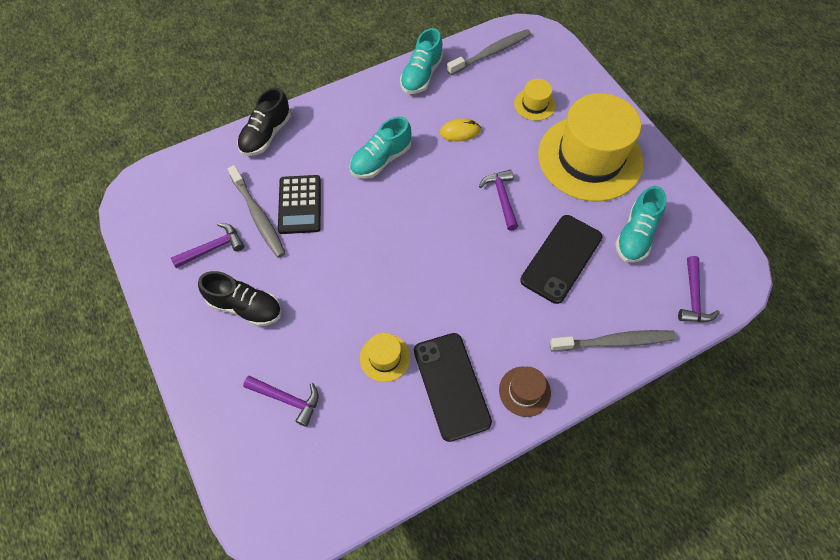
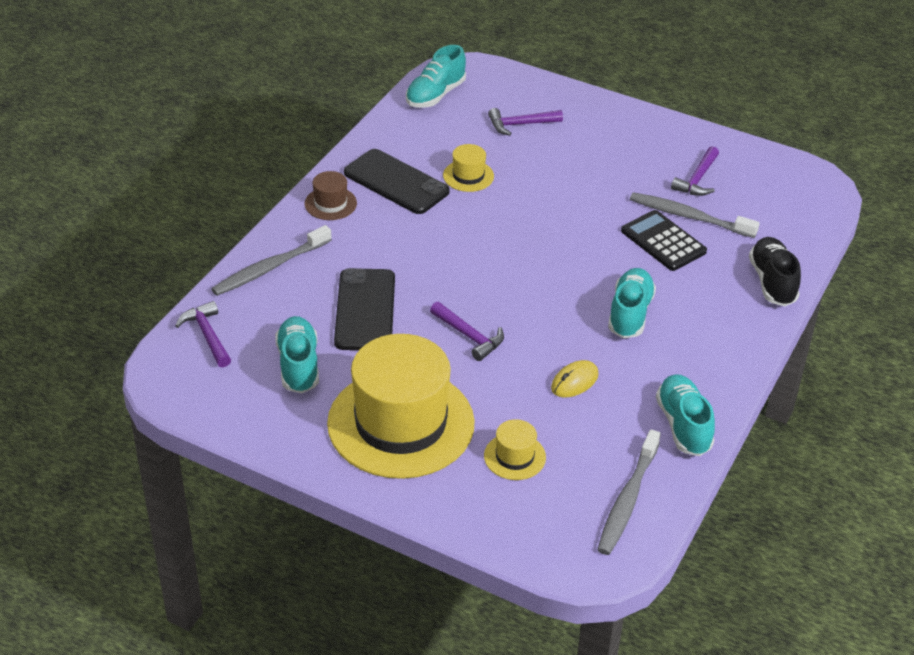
camera: 145 degrees right, 20 degrees down
black shoe [198,271,282,327] -> none
none -> turquoise shoe [406,45,466,108]

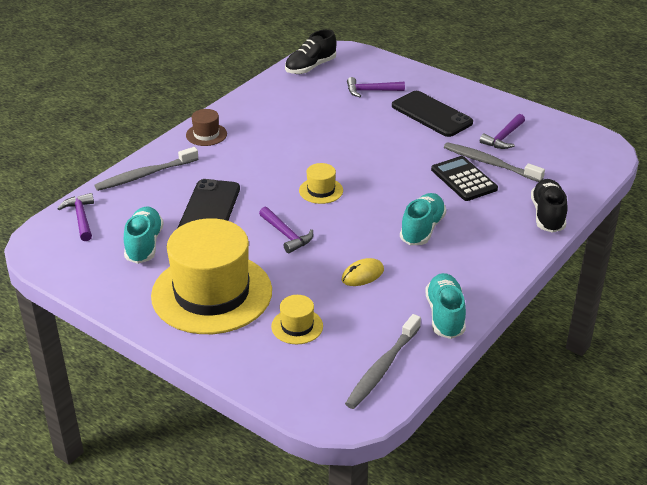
camera: 10 degrees right, 5 degrees down
black phone [344,149,450,214] -> black phone moved to [392,91,473,137]
turquoise shoe [406,45,466,108] -> black shoe [285,29,337,74]
yellow hat [443,144,494,192] -> yellow hat moved to [299,163,343,204]

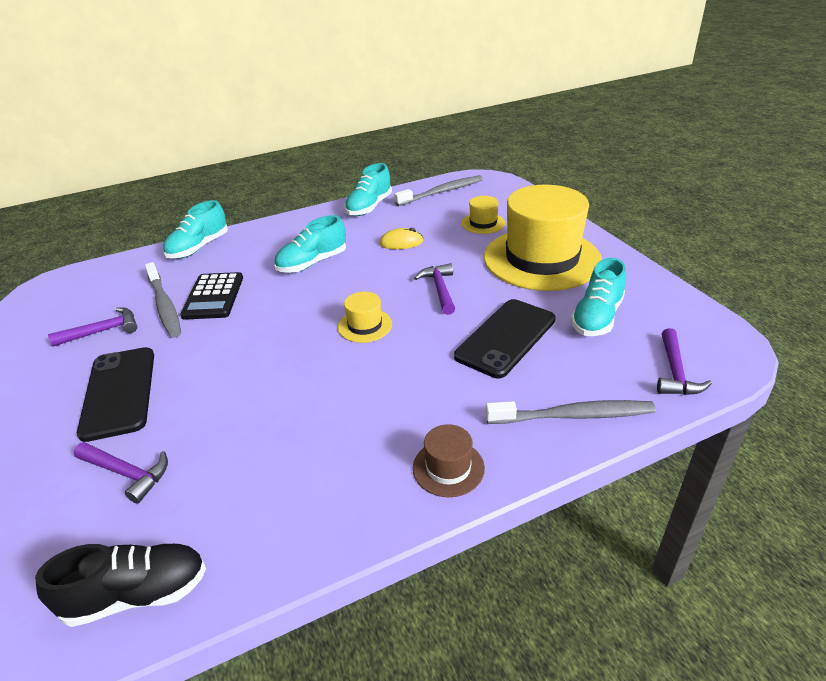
camera: 150 degrees left, 0 degrees up
black shoe [531,179,567,233] -> turquoise shoe [163,200,228,258]

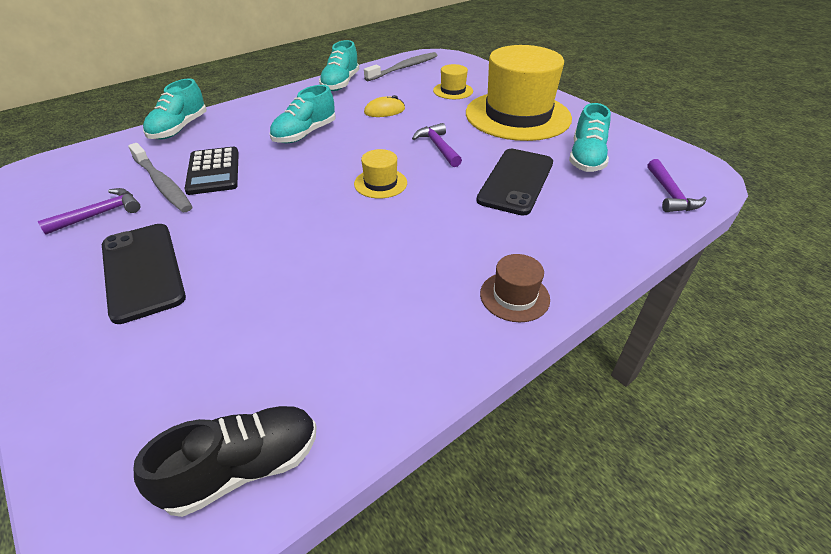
camera: 15 degrees left, 5 degrees up
purple hammer [74,442,168,504] -> none
grey toothbrush [486,400,656,424] -> none

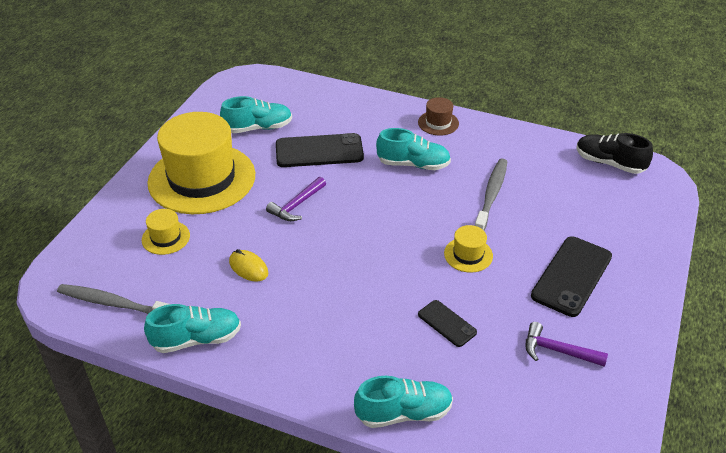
camera: 120 degrees left, 0 degrees up
grey toothbrush [128,143,192,212] -> grey toothbrush moved to [475,159,507,230]
black calculator [185,147,239,195] -> black phone [418,300,477,347]
turquoise shoe [270,85,336,143] -> turquoise shoe moved to [376,128,451,170]
yellow hat [354,149,407,198] -> yellow hat moved to [444,225,493,273]
purple hammer [648,159,707,212] -> none

